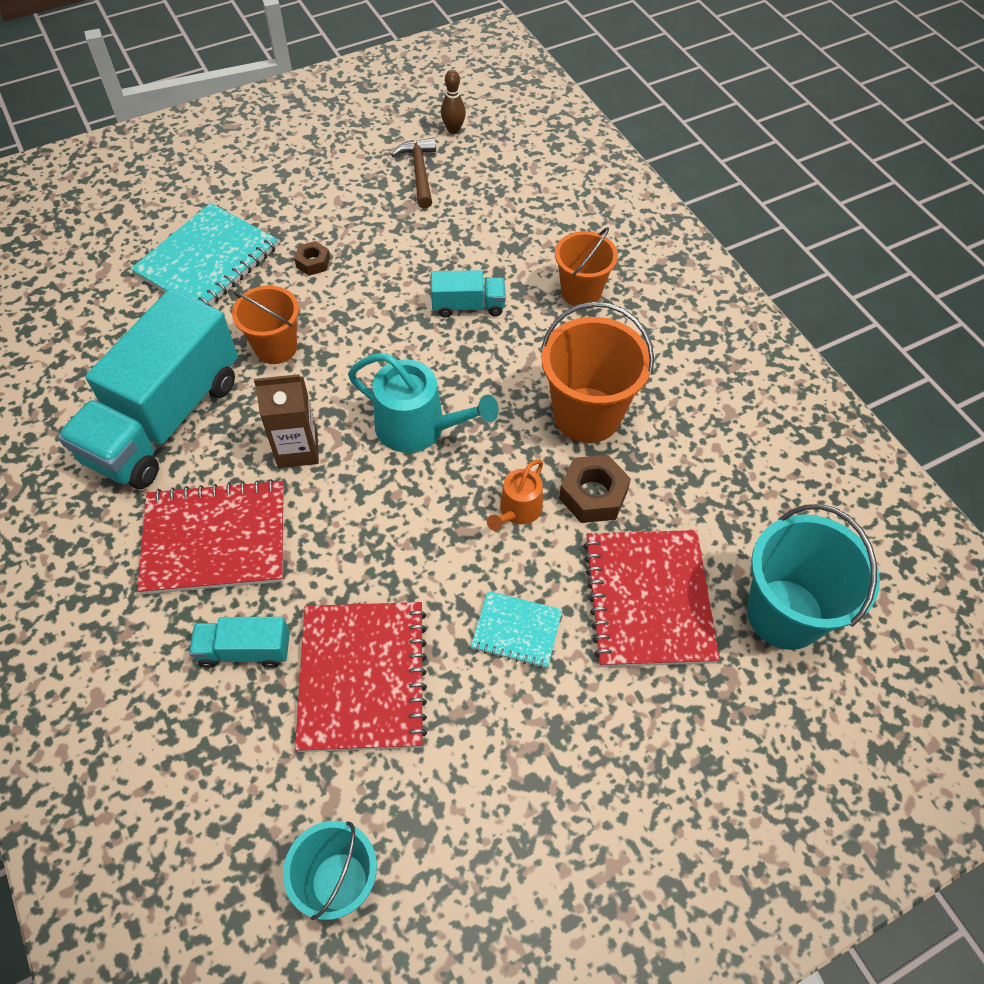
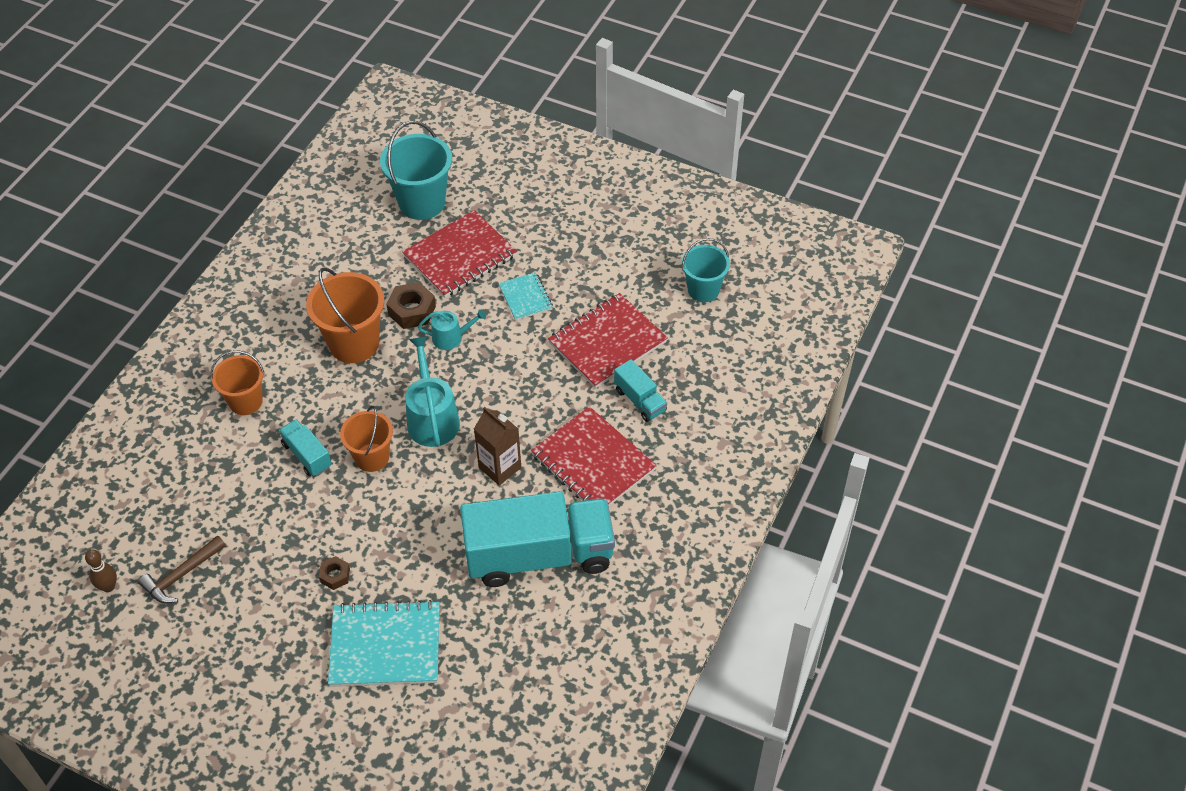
camera: 125 degrees left, 5 degrees down
orange bucket [232,286,299,364] -> orange bucket moved to [340,406,393,472]
orange watering can [487,460,543,531] -> turquoise watering can [418,309,486,350]

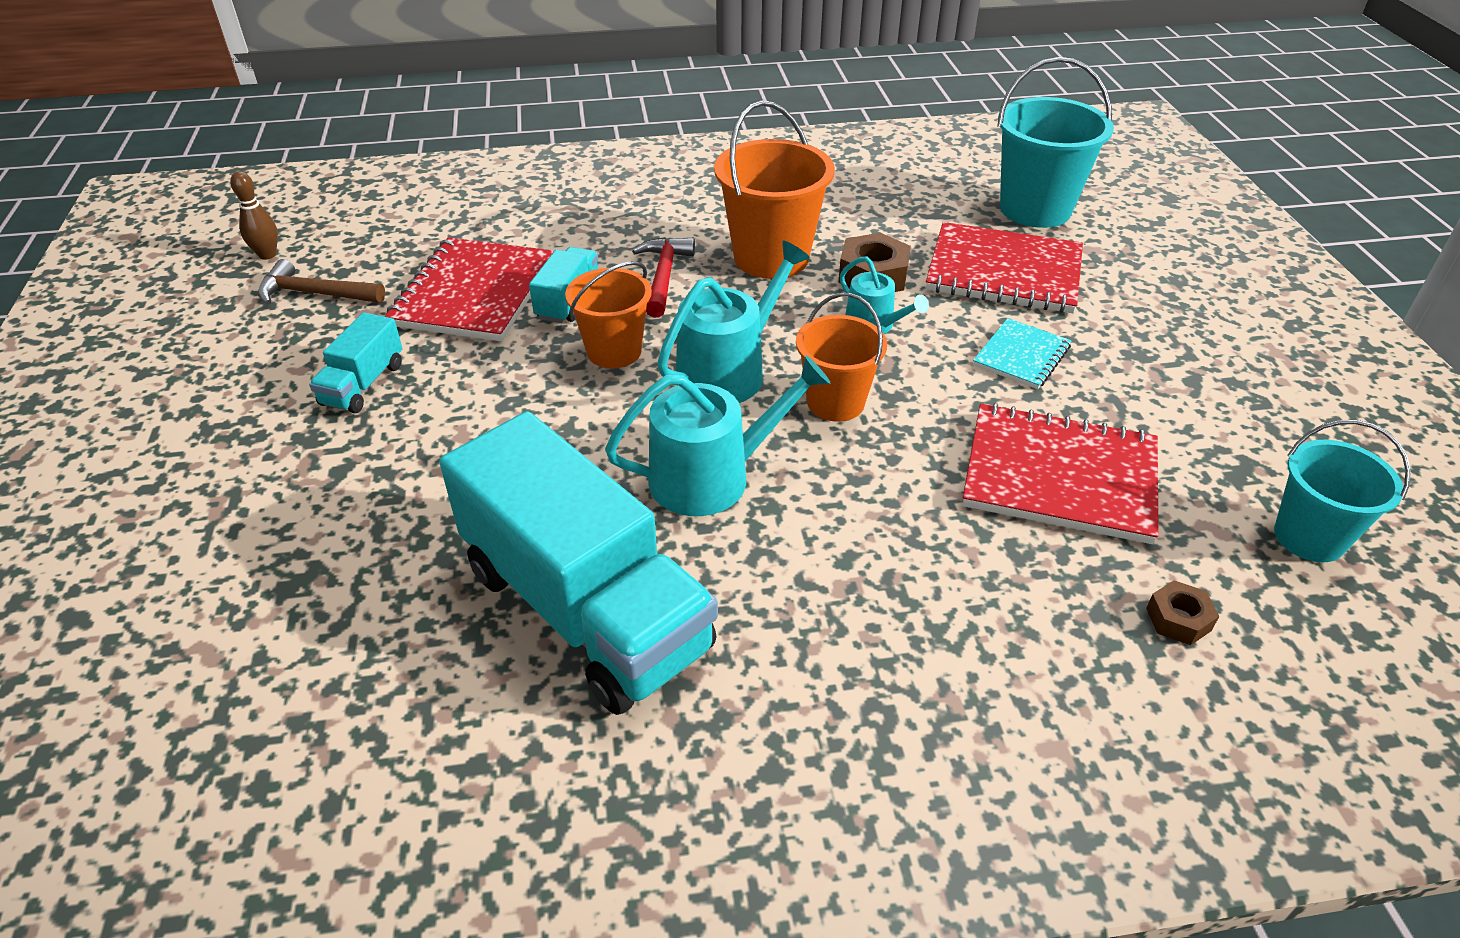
camera: 55 degrees right, 10 degrees down
orange bucket [210,351,264,415] -> orange bucket moved to [796,293,887,422]
brown nut [319,556,350,590] -> brown nut moved to [1146,580,1219,645]
turquoise notebook [328,600,440,687] -> none
brown carton [474,407,521,485] -> turquoise watering can [605,355,831,516]
red notebook [531,406,657,506] -> red notebook moved to [384,237,554,341]
turquoise truck [614,359,667,422] -> turquoise truck moved to [309,312,403,413]
none -> red hammer [632,237,695,318]

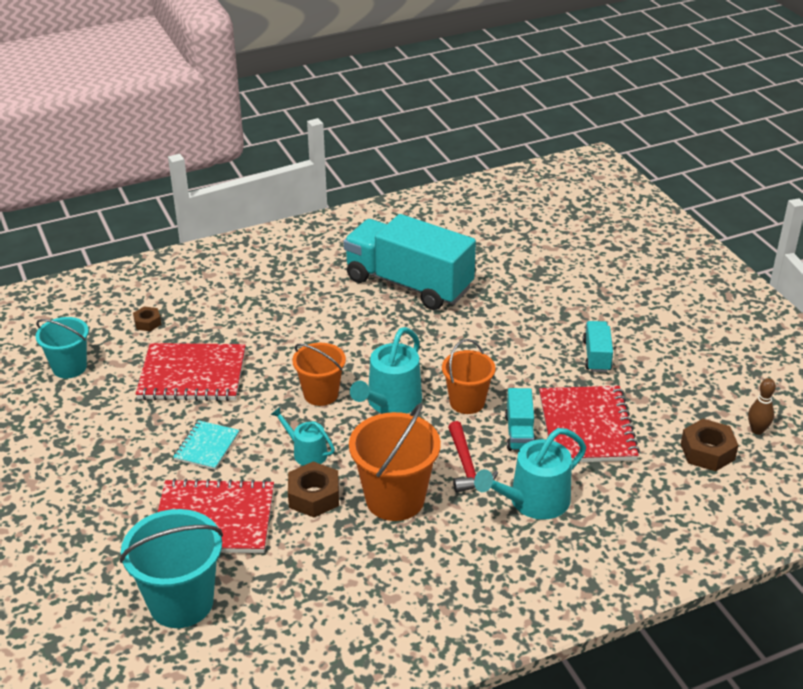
camera: 165 degrees right, 5 degrees down
brown hammer [258,259,385,305] -> none
turquoise watering can [605,355,831,516] -> turquoise watering can moved to [474,428,586,520]
none -> brown nut [681,419,738,471]

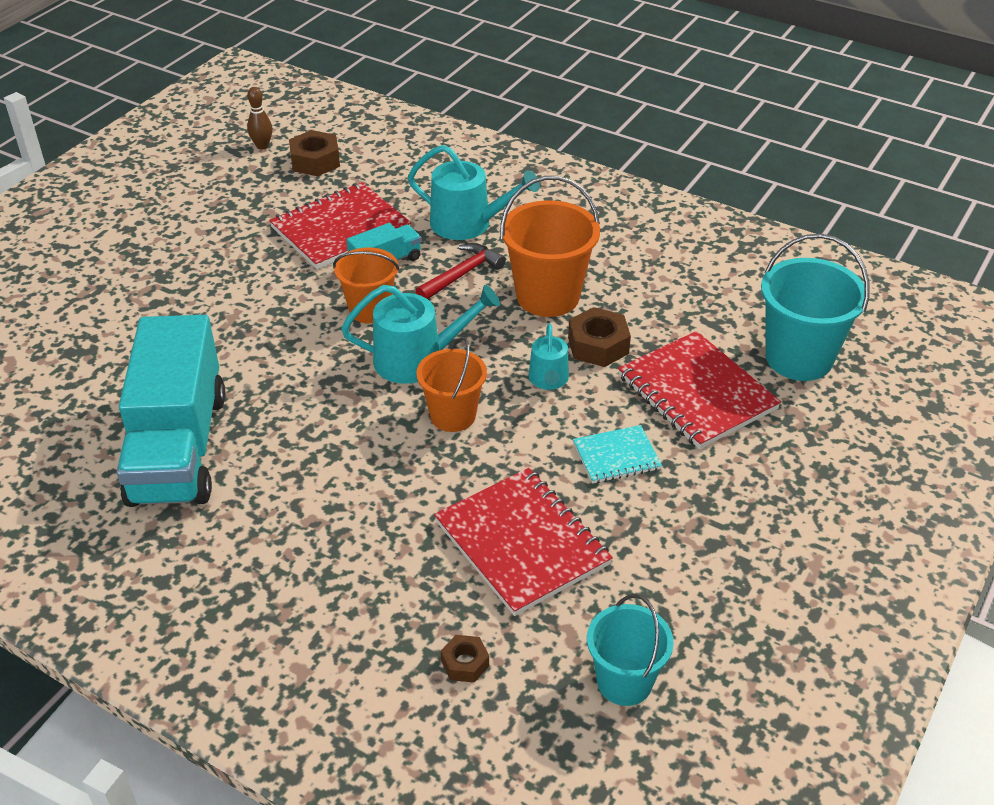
camera: 125 degrees left, 5 degrees up
turquoise truck [583,321,613,372] -> none

